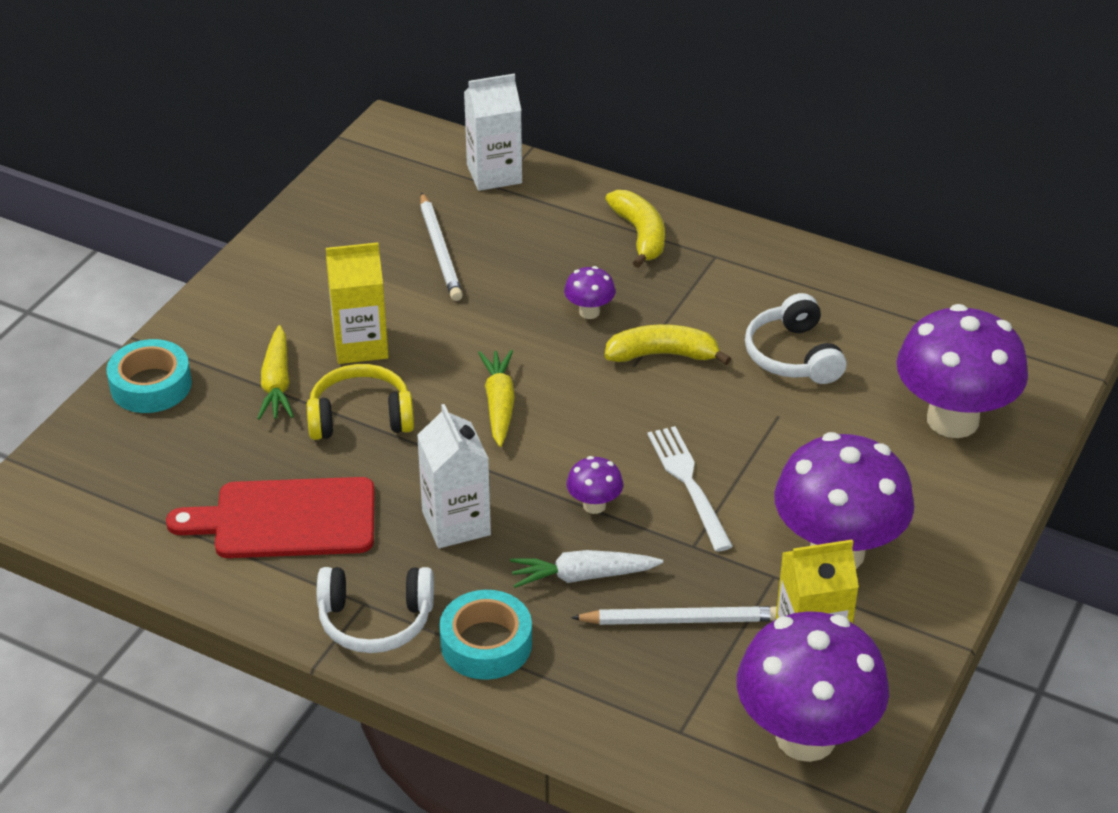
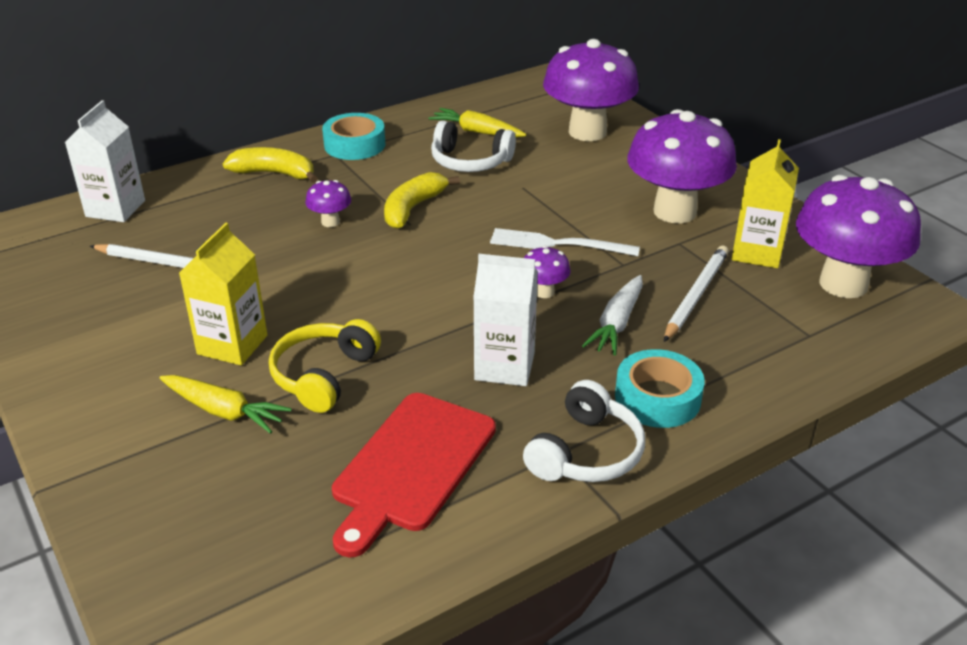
camera: 60 degrees left, 5 degrees down
turquoise tape [107,339,192,413] -> turquoise tape moved to [322,113,385,160]
yellow carrot [478,350,515,447] -> yellow carrot moved to [428,108,526,138]

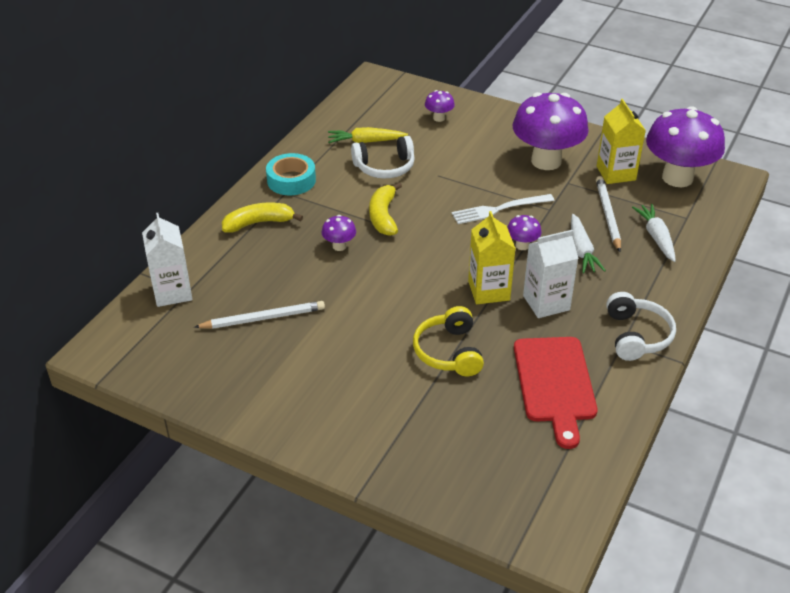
camera: 30 degrees left, 5 degrees up
yellow carrot [159,375,292,434] -> none
yellow carton [179,223,267,366] -> yellow carton moved to [468,211,516,304]
purple mushroom [543,39,639,141] -> purple mushroom [425,90,455,122], size x0.42
turquoise tape [615,349,705,428] -> none
none -> white carrot [632,204,676,262]

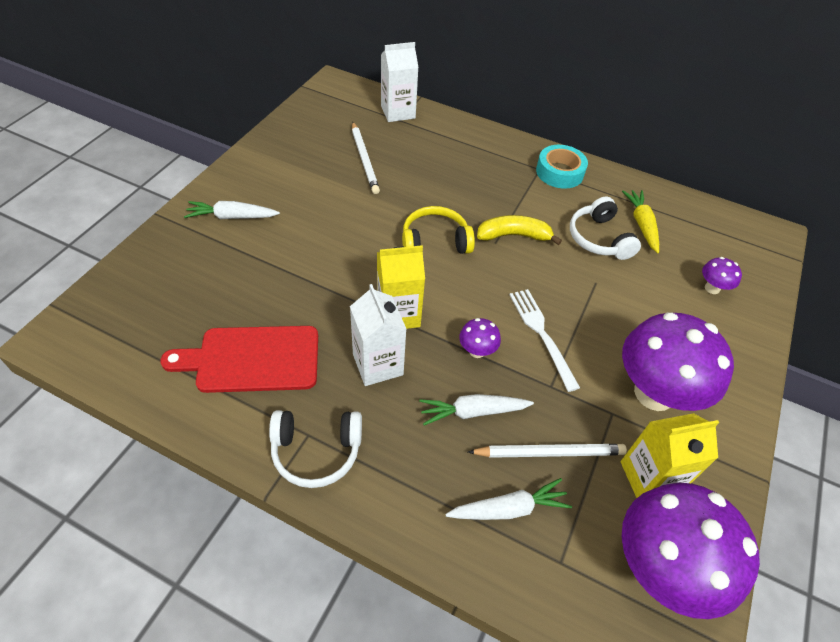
camera: 85 degrees right, 10 degrees up
yellow banana [222,202,303,233] -> none
purple mushroom [322,215,356,251] -> none
yellow headphones [413,306,484,376] -> yellow headphones moved to [402,206,475,254]
none -> white carrot [184,201,280,219]

